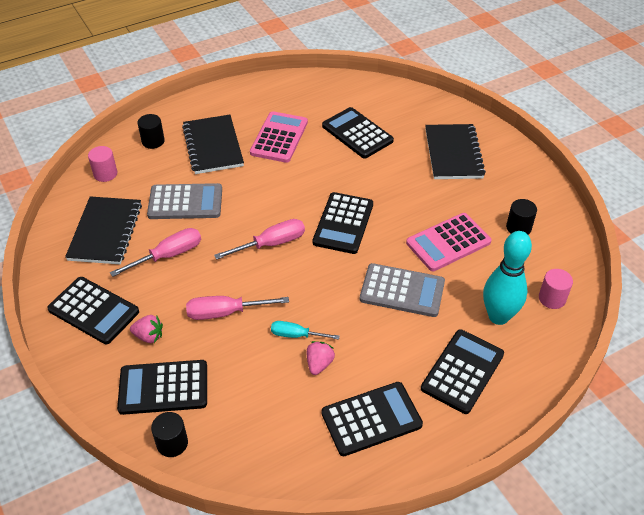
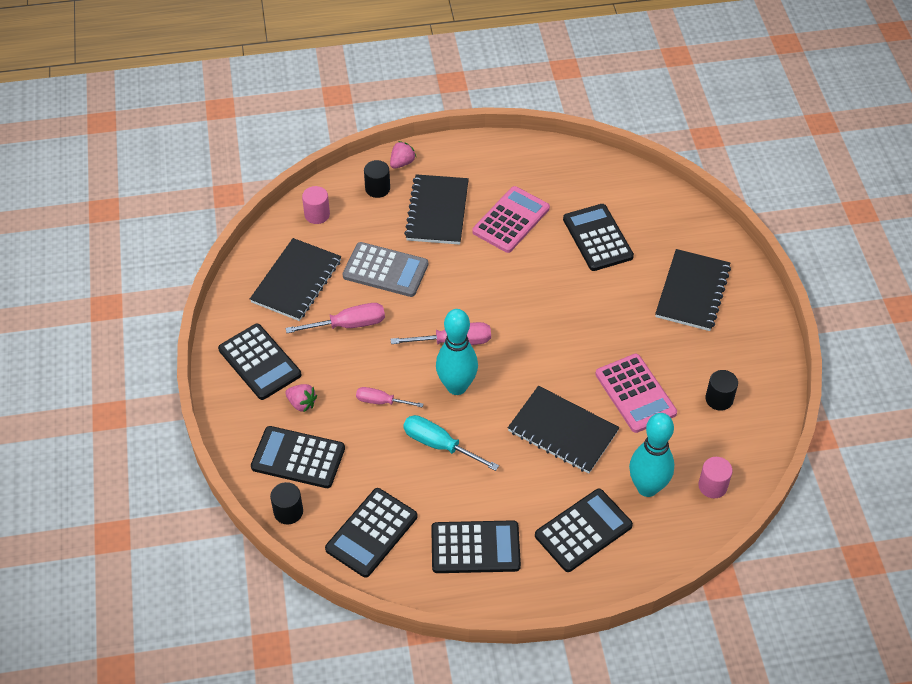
camera: 20 degrees right, 5 degrees up
pink screwdriver [186,296,289,320] -> pink screwdriver [356,387,423,408], size x0.66
turquoise screwdriver [271,321,340,340] -> turquoise screwdriver [403,415,499,471], size x1.51
pink strawberry [307,341,335,375] -> pink strawberry moved to [390,141,416,169]
black calculator [313,192,373,254] -> black calculator moved to [325,488,417,578]
grey calculator [360,263,445,317] -> black notebook [508,386,619,474]
pink calculator [406,213,492,271] -> pink calculator turned 105 degrees counterclockwise [595,354,677,433]
none -> turquoise bowling pin [436,309,478,395]

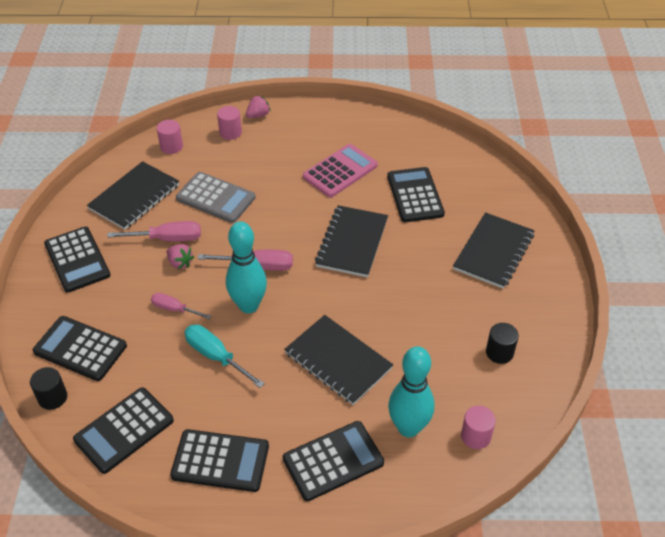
camera: 10 degrees right, 5 degrees down
pink strawberry [285,384,317,413] -> pink strawberry moved to [167,244,194,269]
black cylinder [364,160,390,198] -> pink cylinder [217,106,242,140]
black notebook [404,174,469,245] -> black notebook moved to [315,205,388,277]
pink calculator [595,354,677,433] -> none

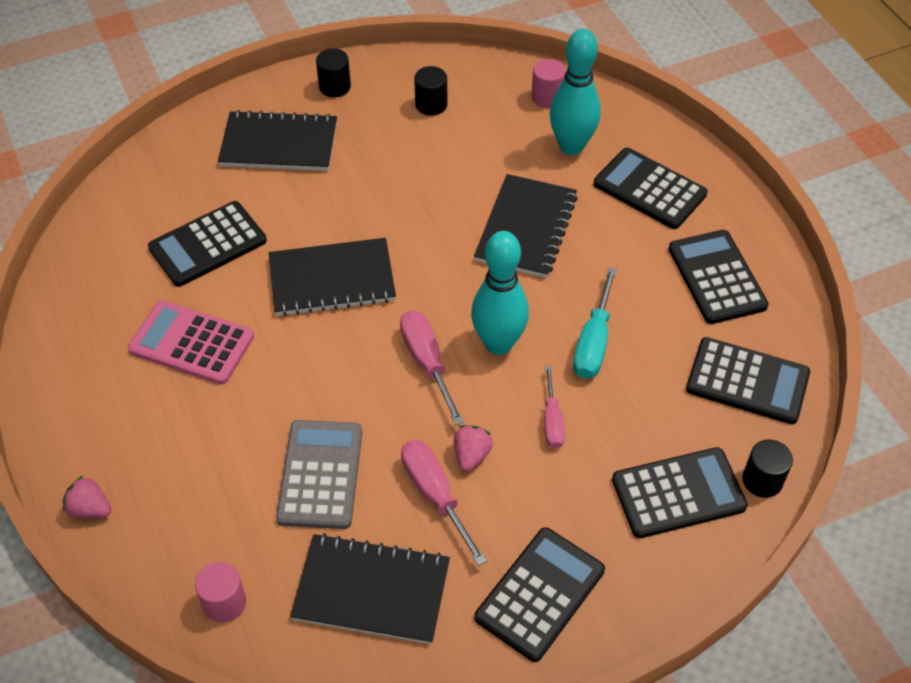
camera: 115 degrees left, 5 degrees up
black calculator [33,316,127,381] -> black calculator turned 105 degrees counterclockwise [612,447,748,538]
pink cylinder [217,106,242,140] -> none
none -> black cylinder [316,48,351,97]

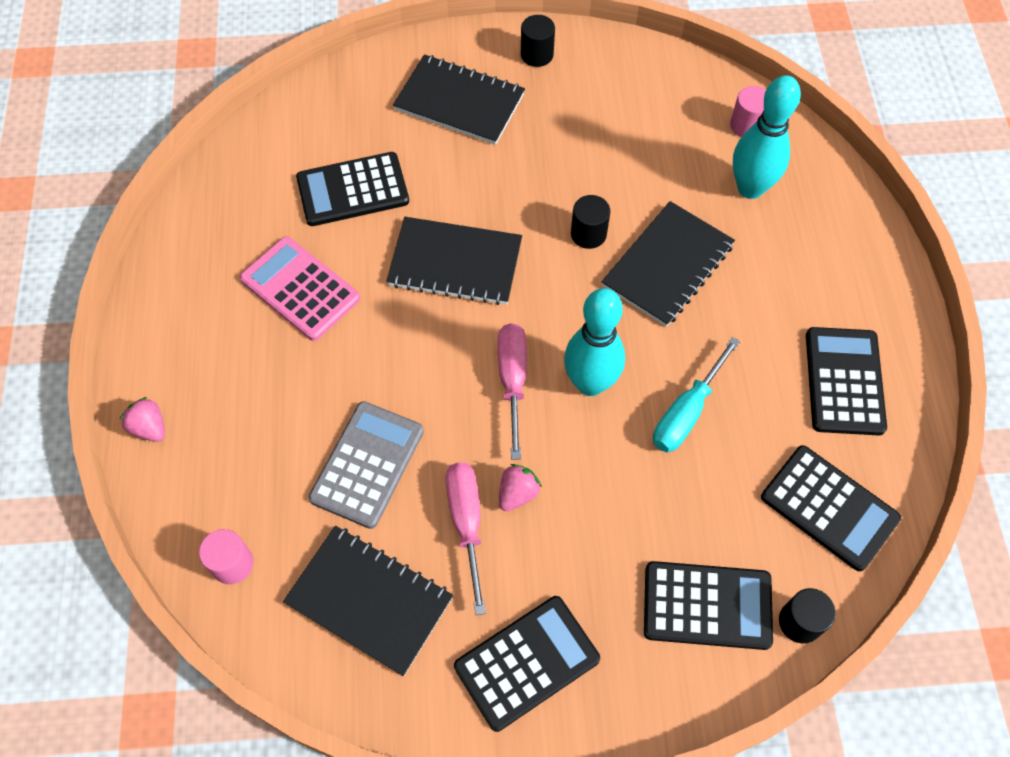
camera: 20 degrees right, 10 degrees up
black cylinder [414,66,447,116] -> black cylinder moved to [571,195,611,249]
pink screwdriver [544,366,565,448] -> none
black calculator [594,148,708,229] -> none

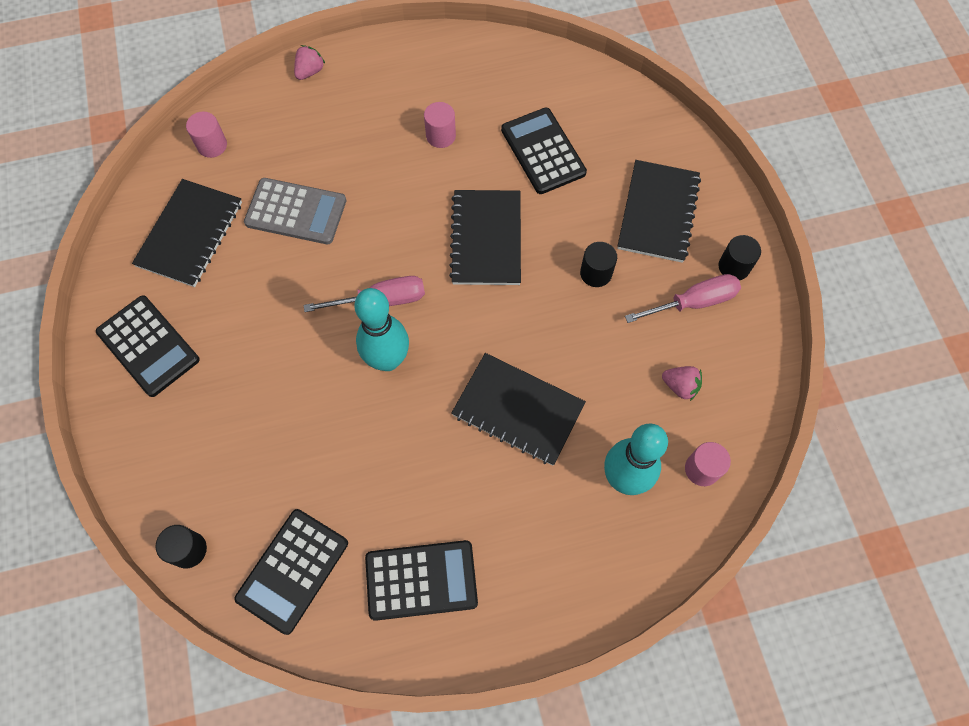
camera: 80 degrees right, 5 degrees up
pink calculator [240,236,360,341] -> pink cylinder [424,102,456,148]
pink screwdriver [445,462,486,615] -> pink screwdriver moved to [625,274,741,323]
pink strawberry [499,464,542,511] -> pink strawberry moved to [662,366,702,401]
black cylinder [571,195,611,249] -> black cylinder moved to [580,242,617,287]
black calculator [644,561,773,650] -> none
turquoise screwdriver [653,337,740,452] -> none

